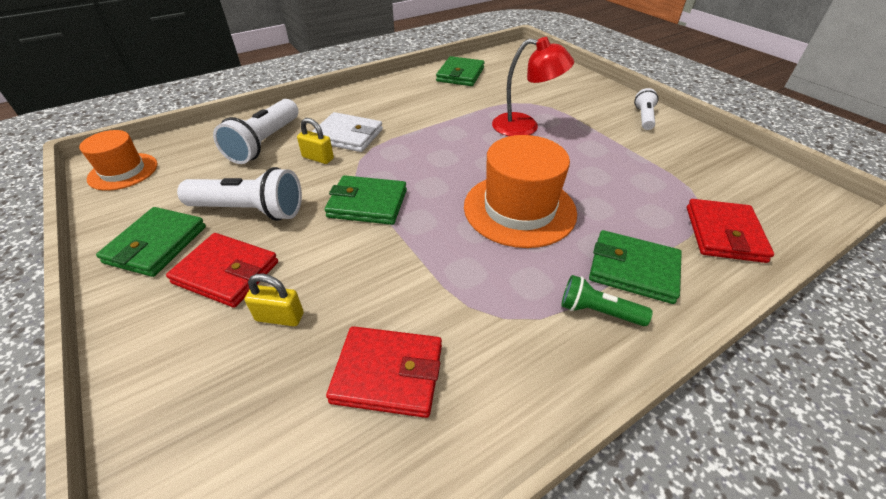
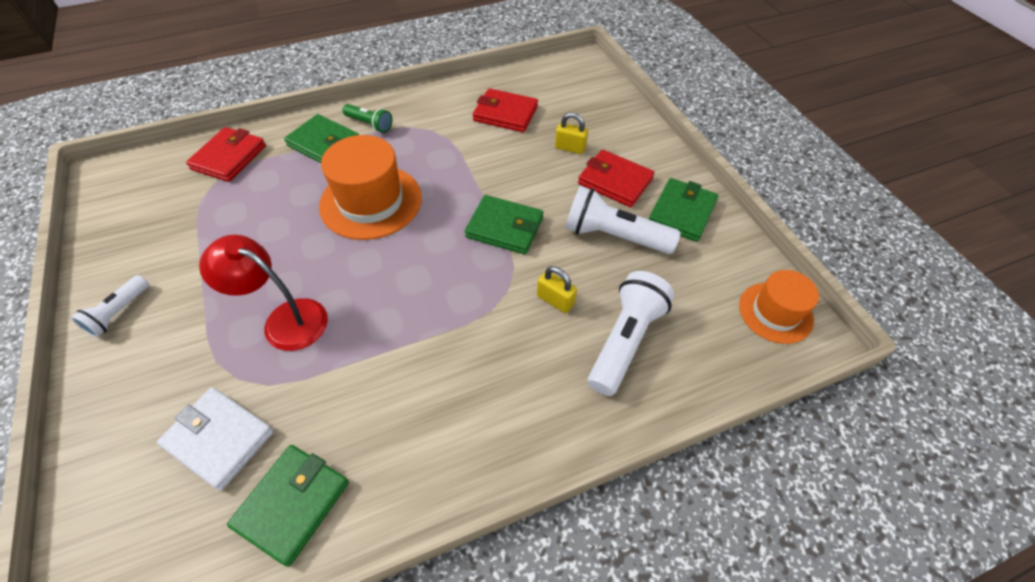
camera: 170 degrees left, 10 degrees up
white wallet [312,112,383,152] -> white wallet moved to [157,387,274,490]

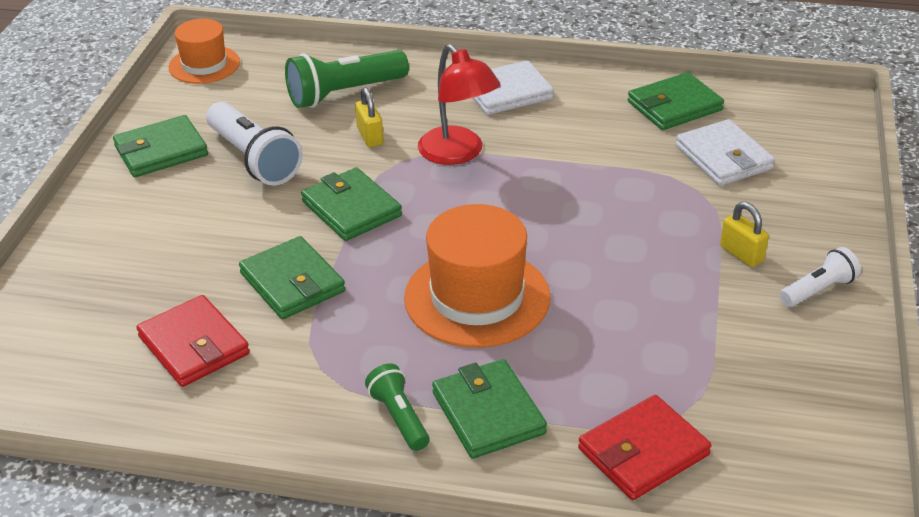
camera: 145 degrees left, 15 degrees down
red lamp [199,235,328,351] -> red lamp moved to [418,44,501,165]
yellow padlock [555,113,588,154] -> yellow padlock moved to [720,202,769,267]
red wallet [578,150,655,207] -> none
white flashlight [588,271,675,396] -> green flashlight [285,50,409,108]
none -> green wallet [239,236,345,319]
none -> white wallet [473,60,554,115]

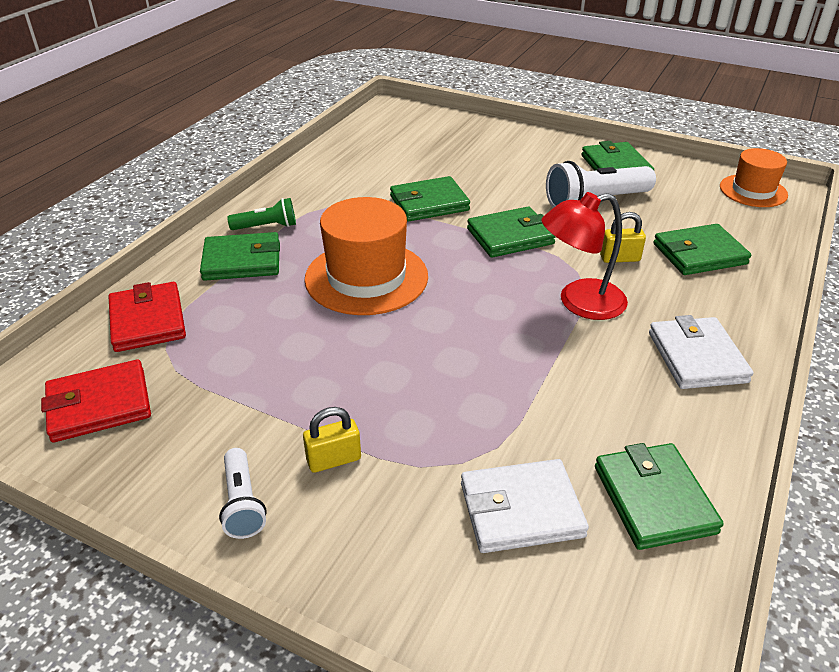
camera: 105 degrees right, 0 degrees up
red wallet [136,295,250,387] -> red wallet moved to [41,359,151,442]
green flashlight [285,50,409,108] -> green wallet [653,224,751,275]

